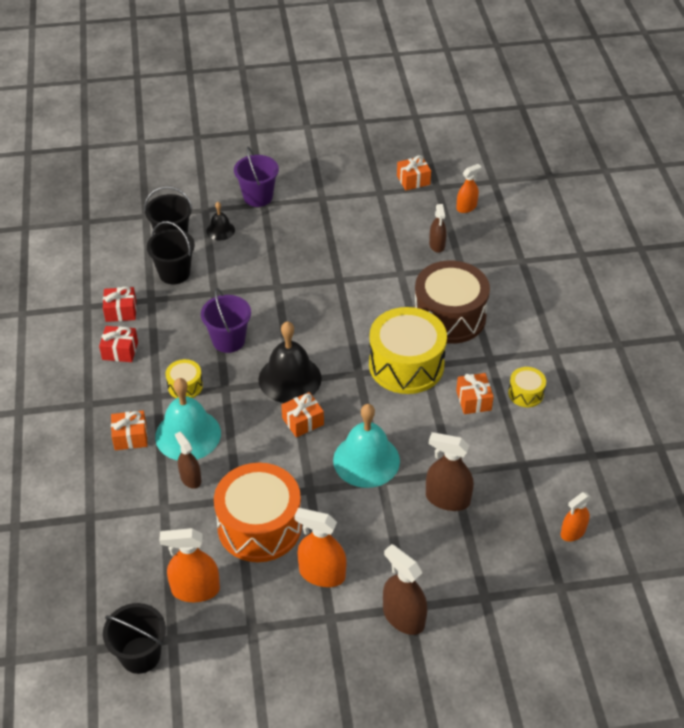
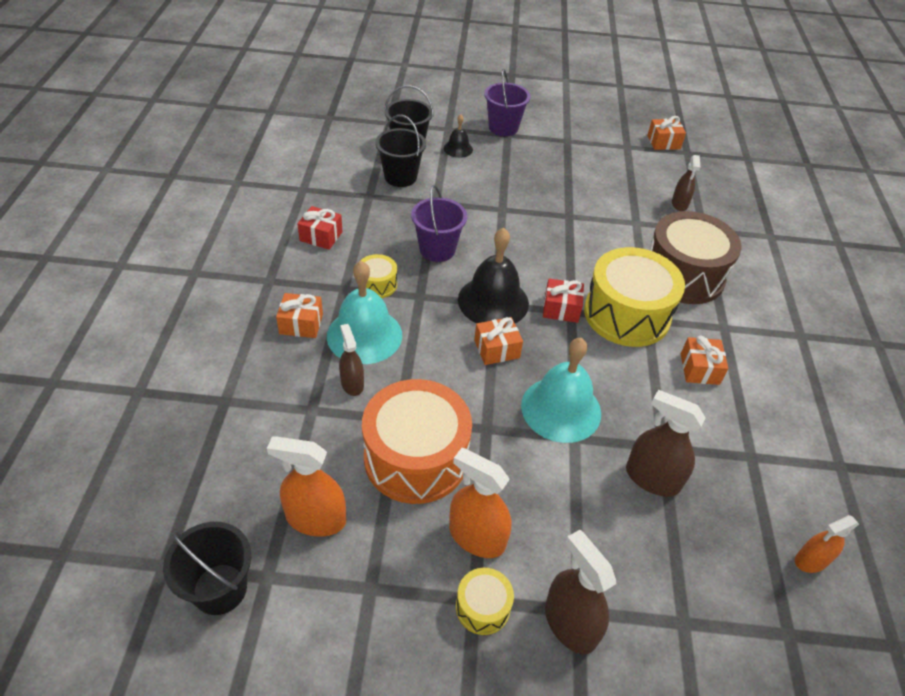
camera: 10 degrees right, 0 degrees up
red gift [103,286,136,322] -> red gift moved to [543,278,584,323]
orange spray bottle [456,164,481,213] -> none
yellow drum [508,367,546,407] -> yellow drum moved to [456,568,514,635]

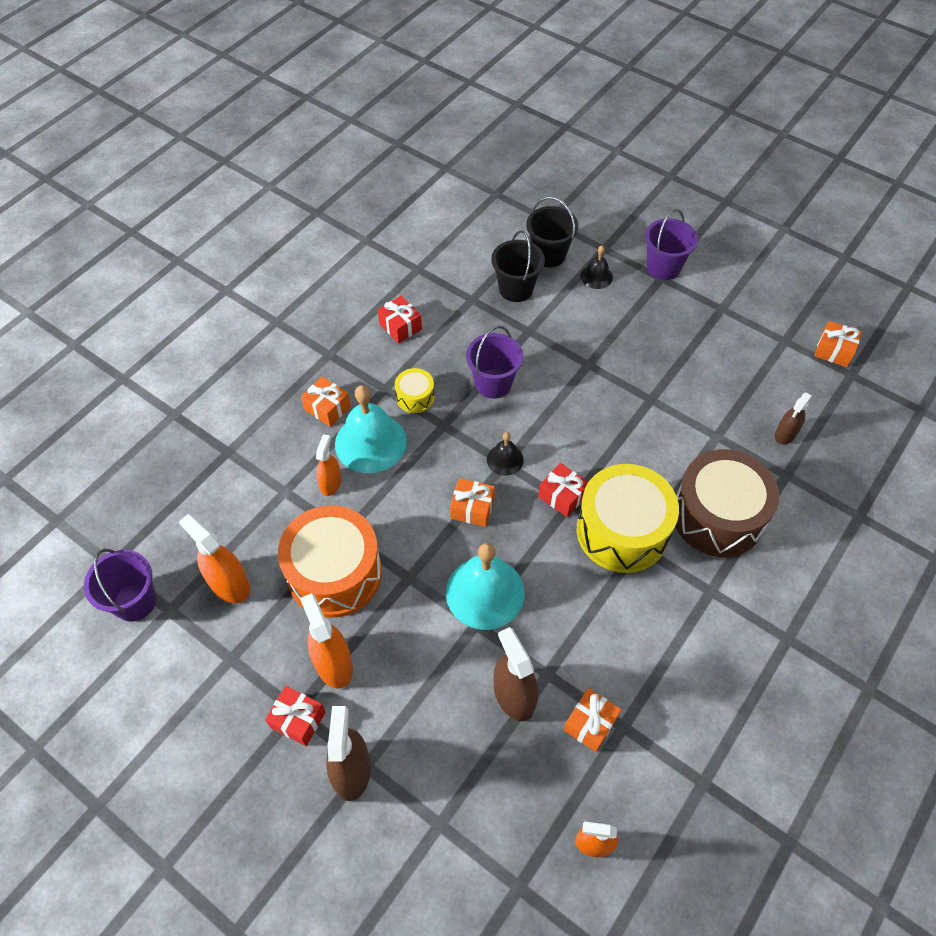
camera: 35 degrees right, 10 degrees up
black bucket [163,522,251,615] -> purple bucket [84,549,156,621]
brown spray bottle [339,324,364,396] -> orange spray bottle [316,434,341,496]
yellow drum [456,568,514,635] -> red gift [265,686,326,746]
black bell [458,227,529,323] -> black bell [487,432,524,476], size x0.51
orange gift [681,336,729,385] -> orange gift moved to [564,688,621,752]

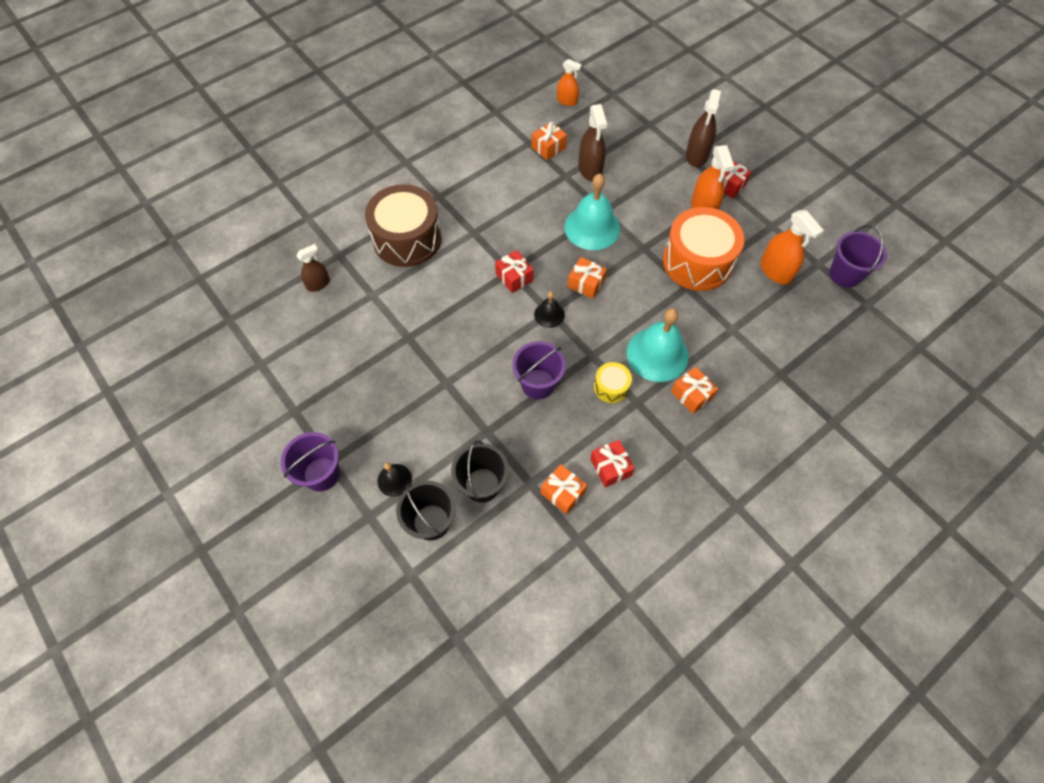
camera: 165 degrees left, 5 degrees up
orange spray bottle [316,434,341,496] -> none
yellow drum [577,464,679,573] -> none
orange gift [814,321,862,367] -> orange gift moved to [541,464,587,514]

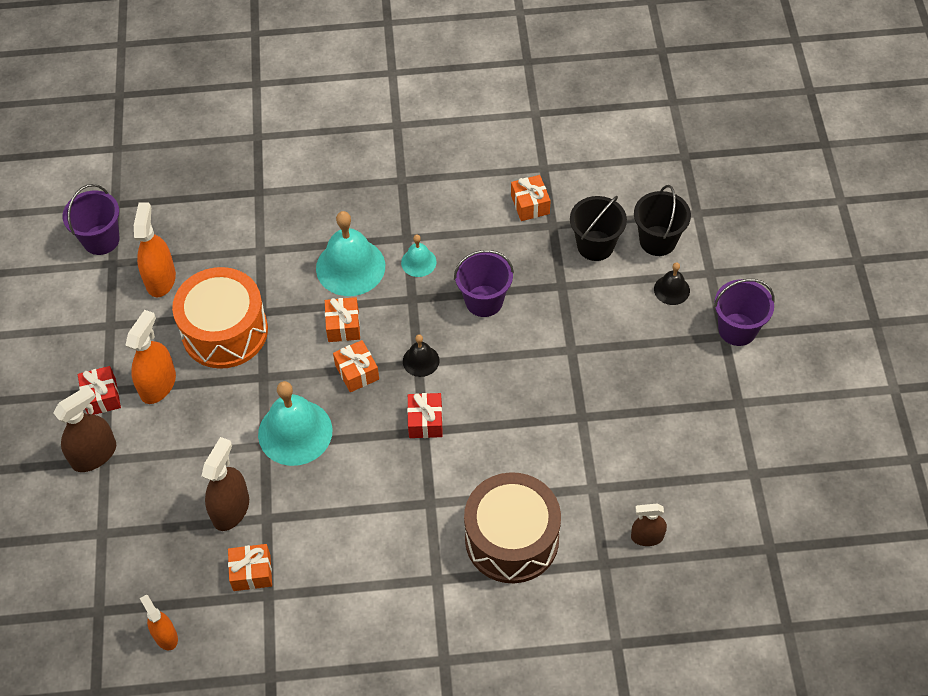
camera: 145 degrees left, 5 degrees down
red gift [590,440,635,487] -> none
yellow drum [594,362,632,403] -> turquoise bell [401,235,437,277]
orange gift [671,367,718,414] -> orange gift moved to [325,297,360,342]

